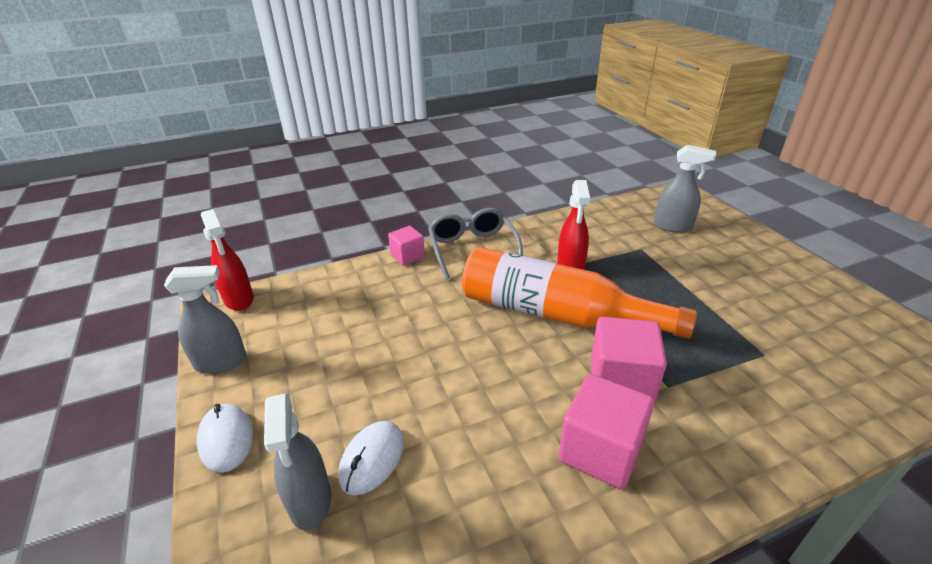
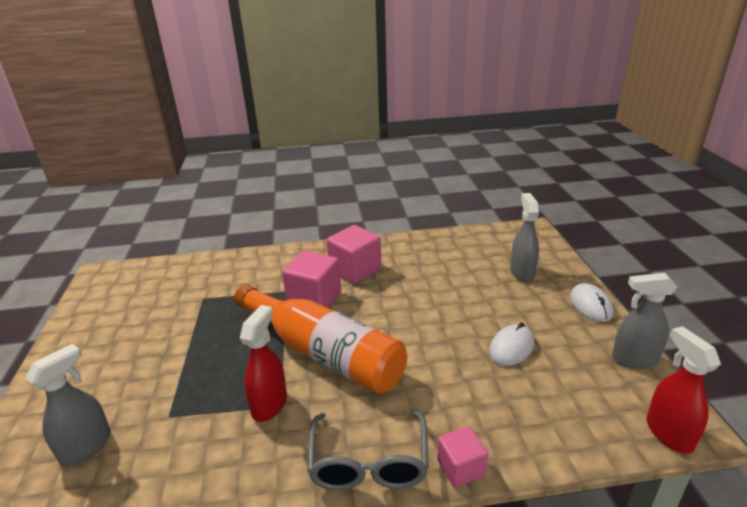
camera: 165 degrees left, 5 degrees down
white mouse [338,421,404,496] -> white mouse moved to [489,322,534,366]
grey spray bottle [654,145,716,233] -> grey spray bottle turned 90 degrees clockwise [26,344,111,466]

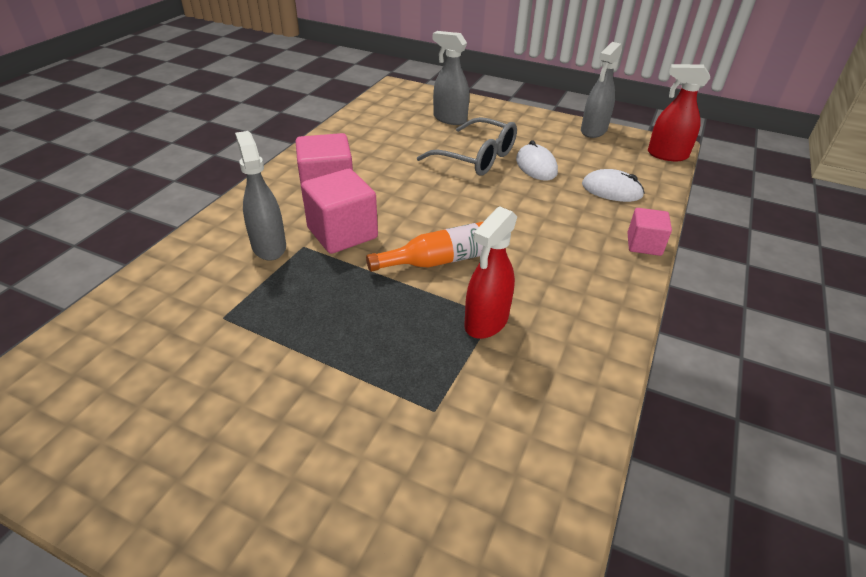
camera: 60 degrees left, 10 degrees up
grey spray bottle [26,344,111,466] -> grey spray bottle moved to [235,131,286,261]
orange bottle [234,284,407,394] -> orange bottle [366,221,484,272], size x0.55
red spray bottle [240,305,287,422] -> red spray bottle turned 105 degrees counterclockwise [464,206,518,339]
grey glasses [307,410,429,491] -> grey glasses moved to [417,117,517,176]
white mouse [570,283,614,322] -> white mouse moved to [582,169,645,202]

